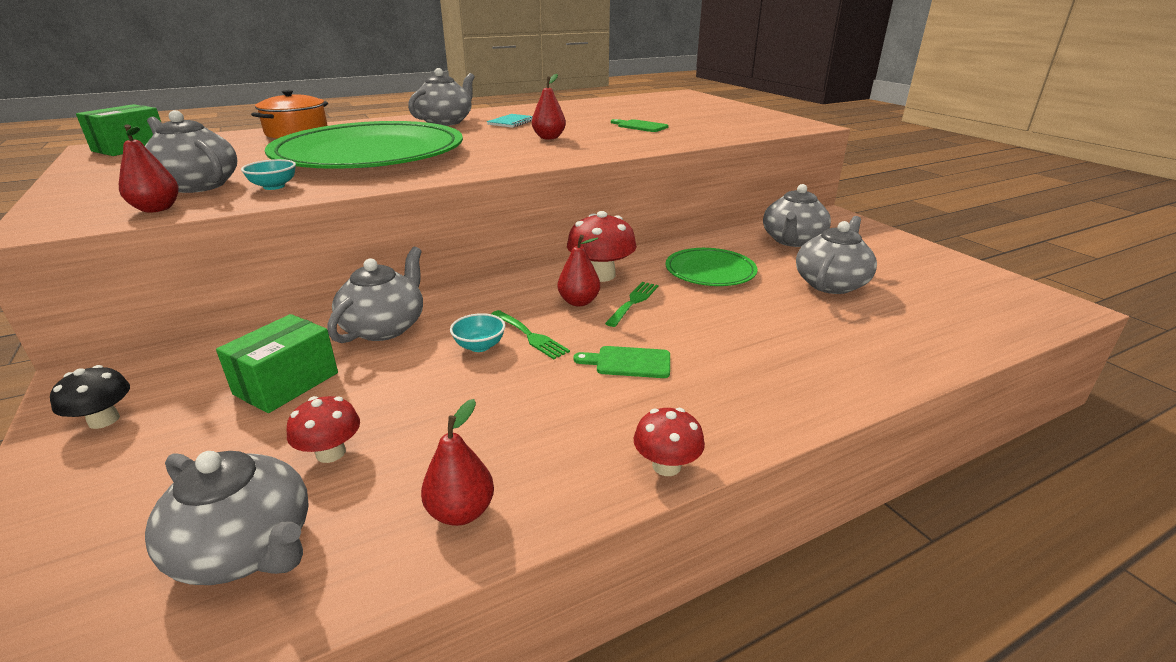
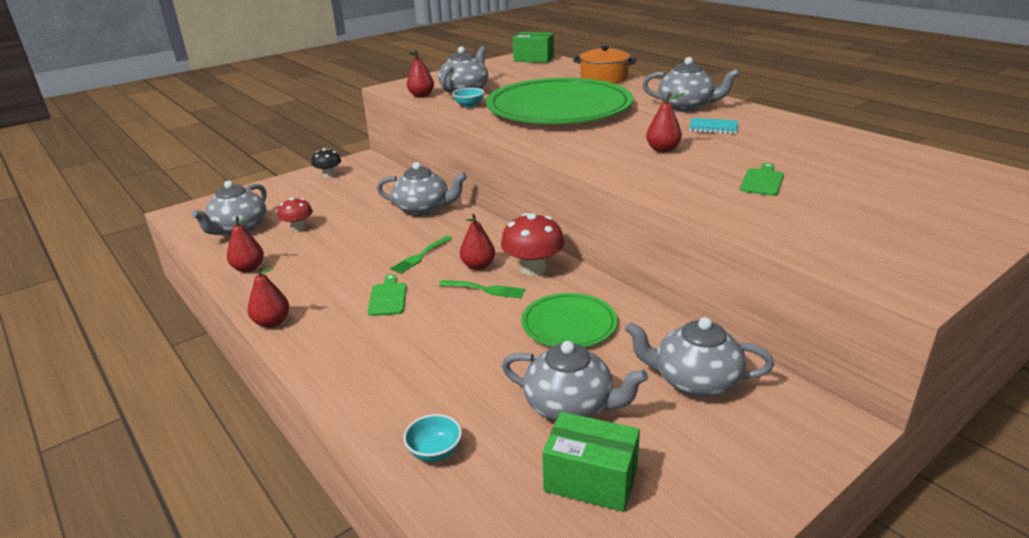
camera: 80 degrees right, 0 degrees up
green box [216,314,338,413] -> green box moved to [542,412,640,512]
turquoise bowl [450,313,506,352] -> turquoise bowl moved to [403,414,462,462]
red mushroom [634,408,705,476] -> red pear [248,265,289,328]

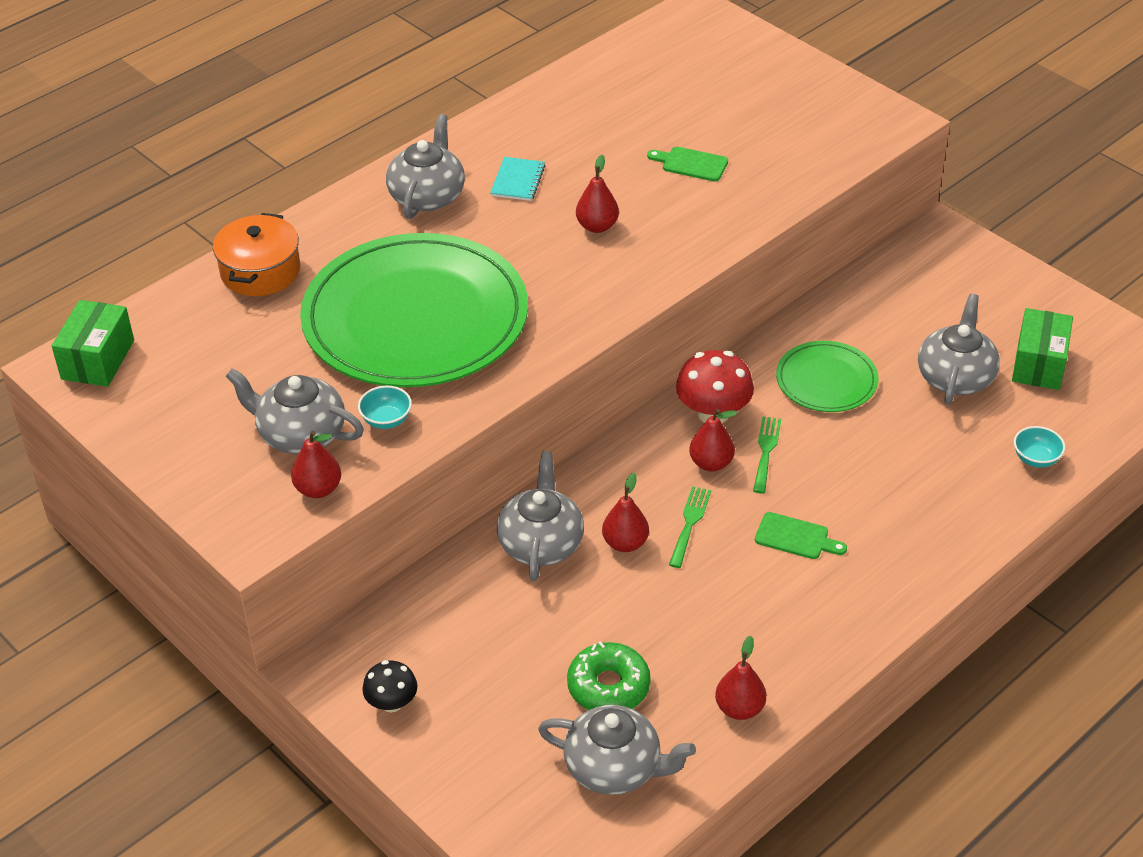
camera: 95 degrees left, 15 degrees up
red pear [248,265,289,328] -> red pear moved to [602,473,649,552]
red mushroom [278,197,313,231] -> green donut [567,641,651,710]
green cutting board [368,274,406,316] -> green cutting board turned 150 degrees counterclockwise [755,512,847,559]
green fork [390,236,453,274] -> green fork turned 105 degrees counterclockwise [669,486,711,568]
grey teapot [625,317,774,397] -> none

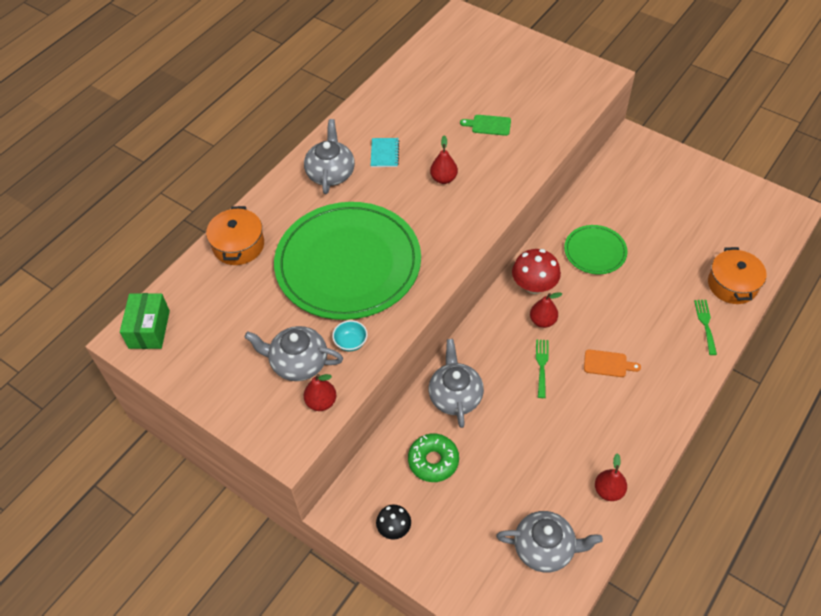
camera: 10 degrees left, 10 degrees up
green donut [567,641,651,710] -> green donut moved to [408,433,459,482]
red pear [602,473,649,552] -> none
green fork [753,417,781,493] -> green fork moved to [694,300,717,355]
green cutting board [755,512,847,559] -> orange cutting board [584,349,641,377]
grey teapot [918,294,1000,405] -> none
green box [1012,308,1073,390] -> none
turquoise bowl [1014,426,1066,468] -> orange pot [708,247,767,304]

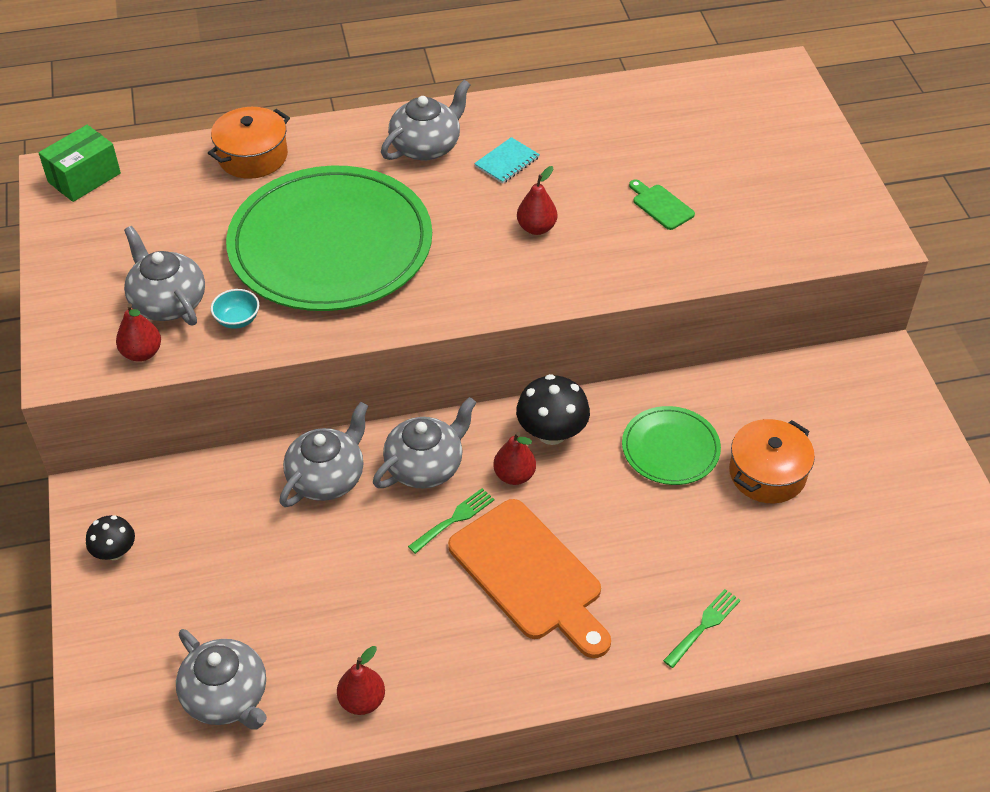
camera: 40 degrees right, 5 degrees down
green donut [408,433,459,482] -> none
red mushroom [512,249,561,294] -> black mushroom [516,374,590,445]
orange cutting board [584,349,641,377] -> orange cutting board [448,499,611,658], size x2.27
orange pot [708,247,767,304] -> orange pot moved to [729,419,815,503]
none -> grey teapot [373,397,477,488]

